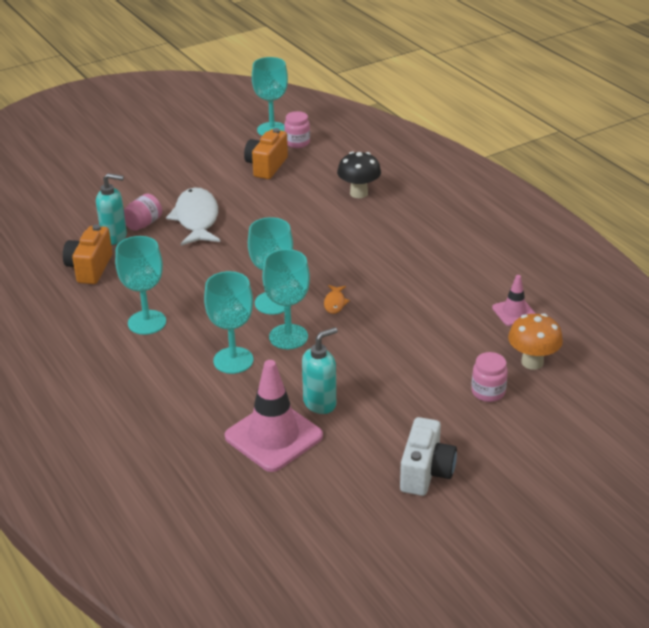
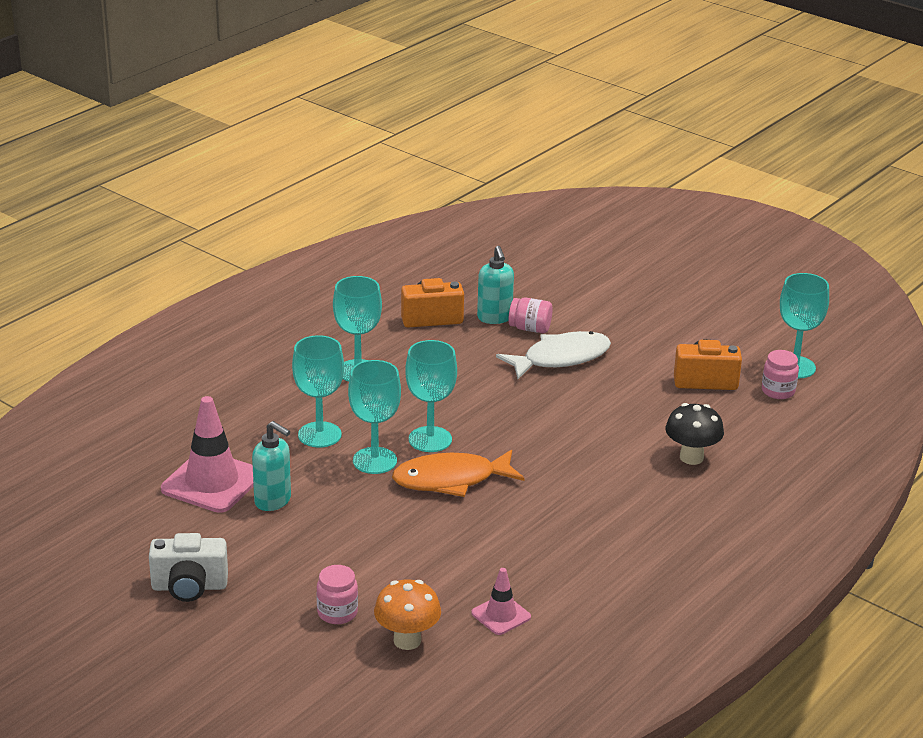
camera: 70 degrees right, 5 degrees down
orange fish [324,285,350,314] -> orange fish [392,449,525,497], size x2.31

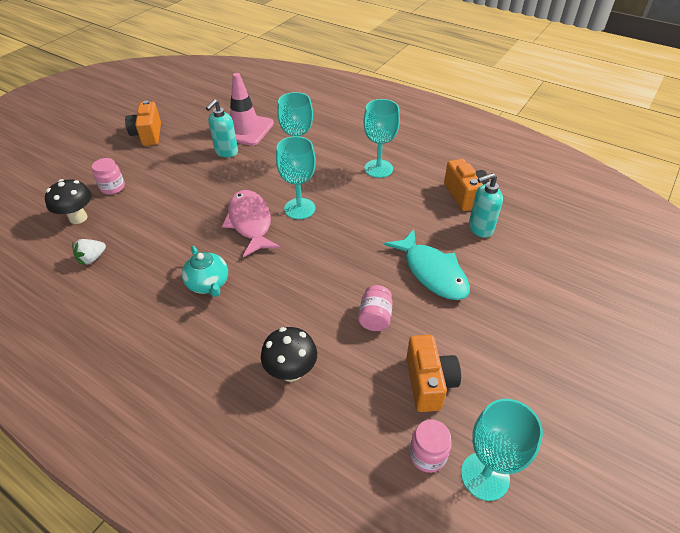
camera: 85 degrees right, 15 degrees up
white camera [149,533,228,602] -> orange camera [125,100,161,146]
turquoise goblet [348,360,401,474] -> none
orange mushroom [374,579,441,650] -> black mushroom [45,179,92,224]
orange fish [392,449,525,497] -> pink fish [222,190,281,257]
pink traffic cone [471,568,531,635] -> white strawberry [72,239,106,265]
white fish [496,331,611,379] -> turquoise fish [384,229,470,300]
pink jar [509,297,552,333] -> pink jar moved to [358,285,393,331]
none -> turquoise teapot [182,246,228,297]

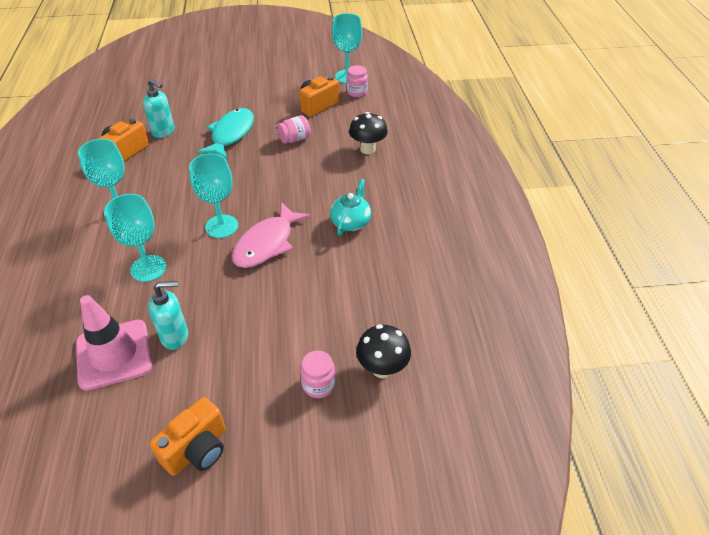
camera: 130 degrees left, 0 degrees up
white strawberry [72,239,106,265] -> none

